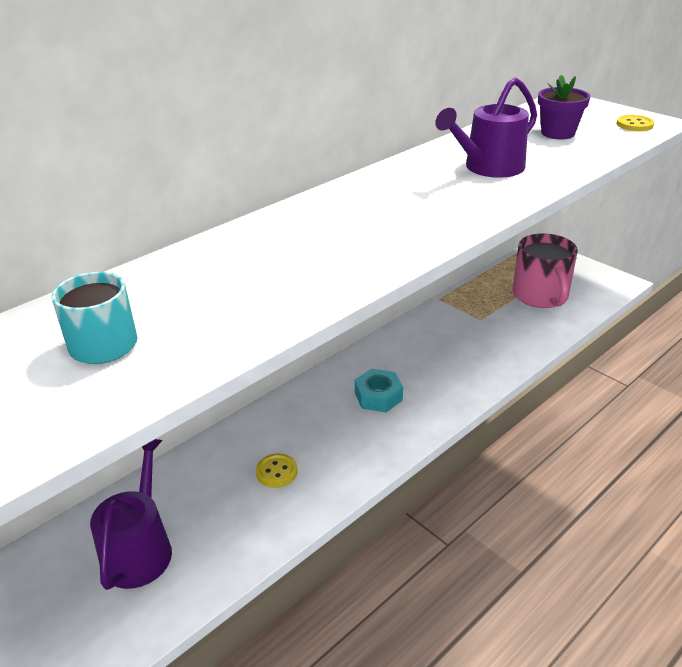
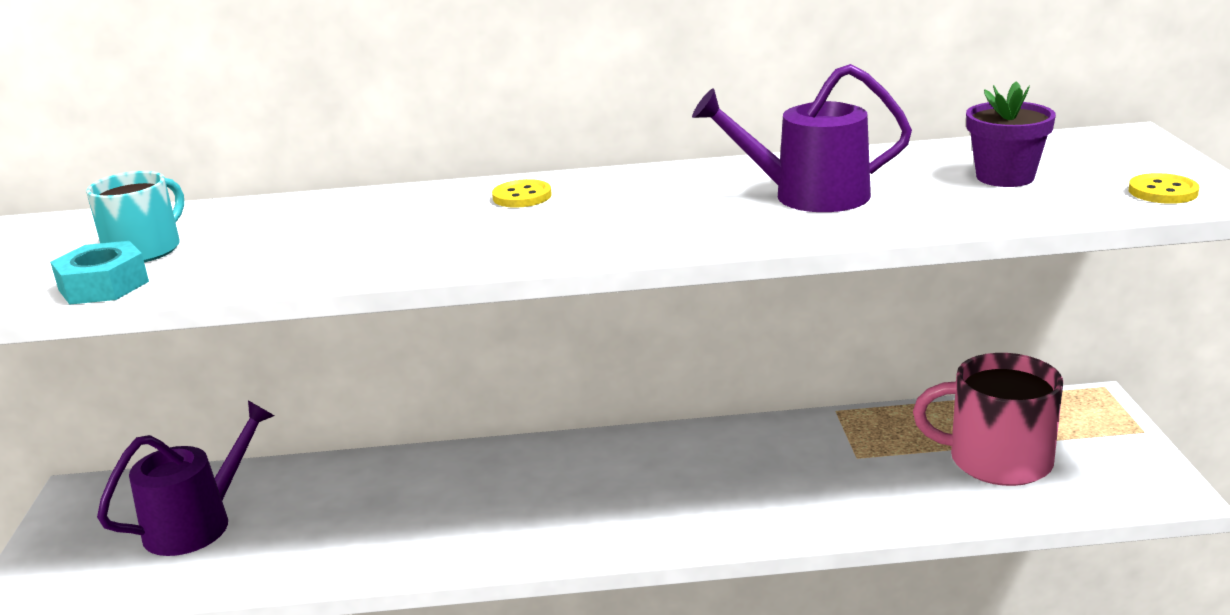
camera: 40 degrees right, 10 degrees down
yellow button [256,453,297,488] -> yellow button moved to [492,179,552,208]
turquoise nut [355,368,403,412] -> turquoise nut moved to [50,241,149,305]
pink mug [512,233,578,308] -> pink mug turned 75 degrees clockwise [913,353,1063,486]

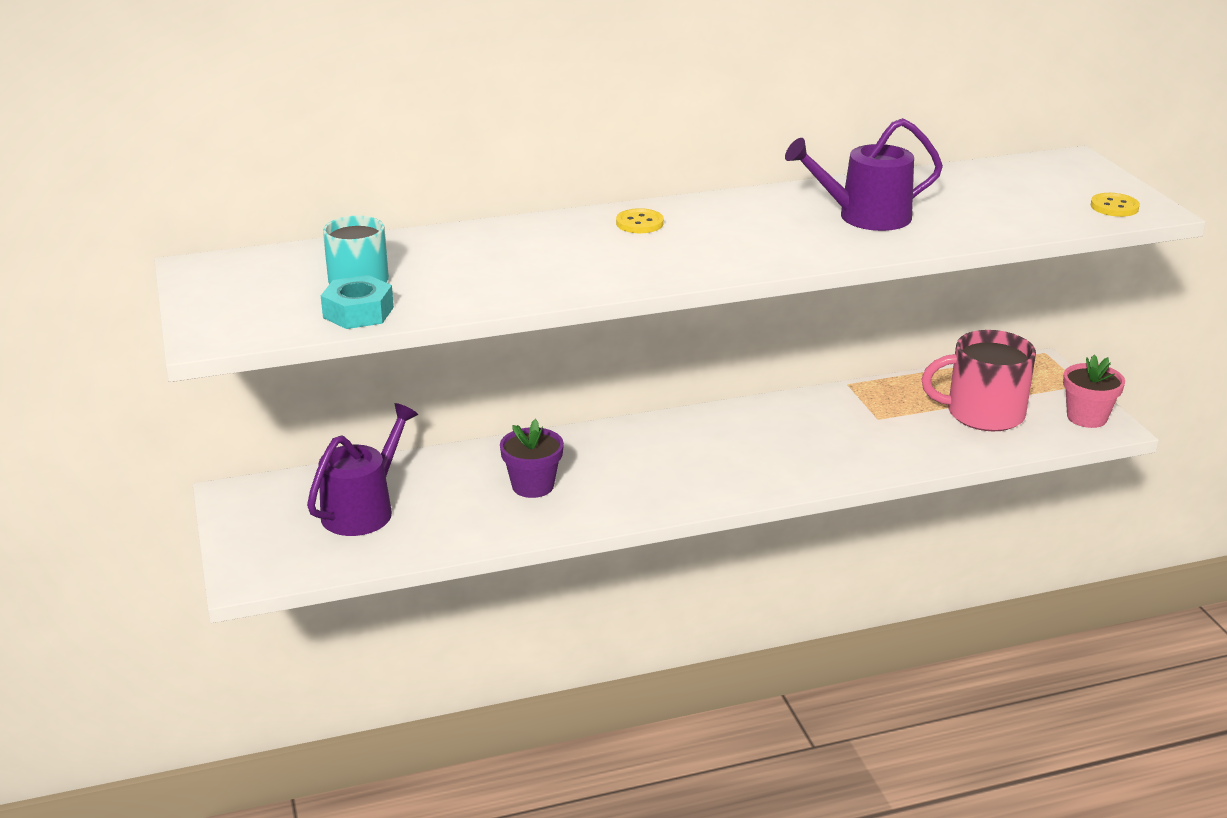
camera: 15 degrees left, 5 degrees up
purple flower pot [966,81,1056,187] -> purple flower pot moved to [500,419,564,498]
none -> pink flower pot [1063,355,1125,428]

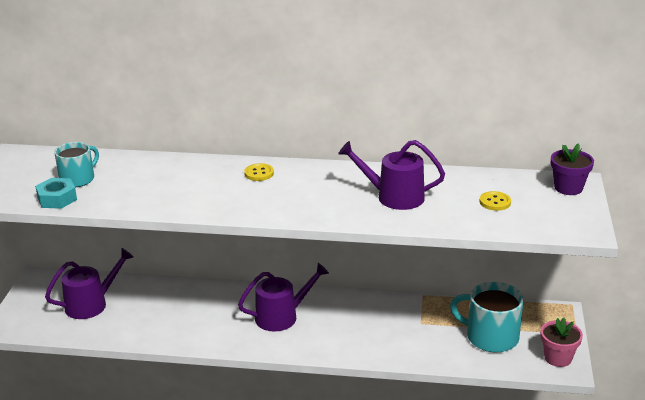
camera: 25 degrees right, 0 degrees up
purple flower pot [500,419,564,498] -> purple flower pot moved to [551,143,594,195]
pink mug [921,330,1036,431] -> turquoise mug [450,282,524,353]
yellow button [1091,193,1140,217] -> yellow button moved to [480,191,511,211]
none -> purple watering can [238,263,329,332]

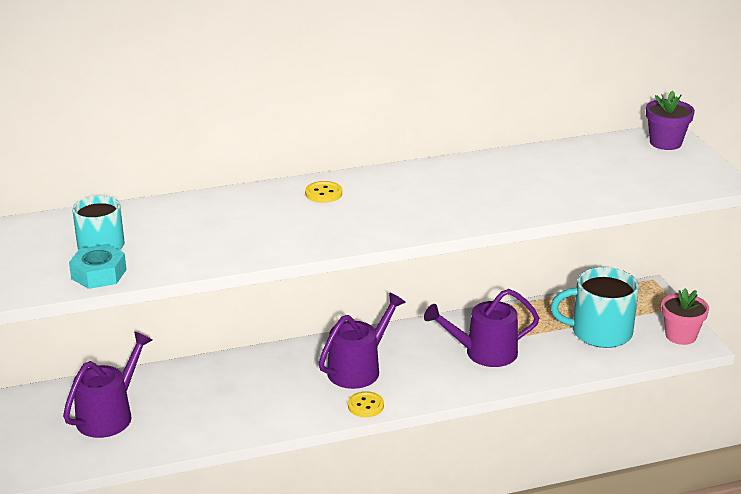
camera: 25 degrees left, 0 degrees up
purple watering can [338,140,445,210] -> purple watering can moved to [424,289,539,367]
yellow button [480,191,511,211] -> yellow button moved to [348,391,384,417]

